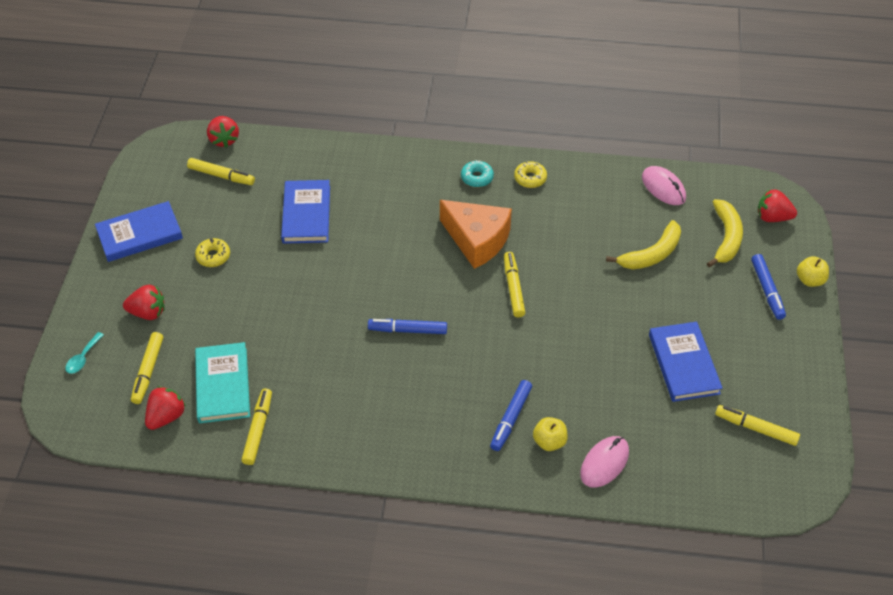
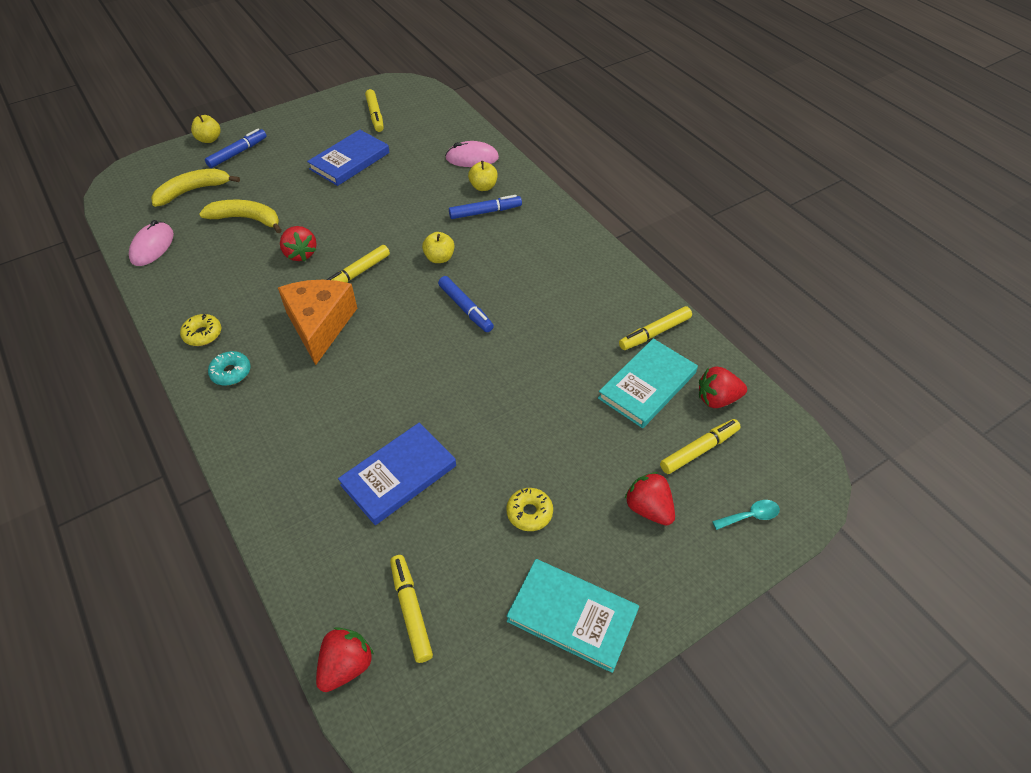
camera: 130 degrees left, 0 degrees up
blue book [95,201,183,262] -> turquoise book [507,559,639,673]
red strawberry [757,189,797,222] -> red strawberry moved to [280,226,317,261]
none -> yellow apple [422,232,455,263]

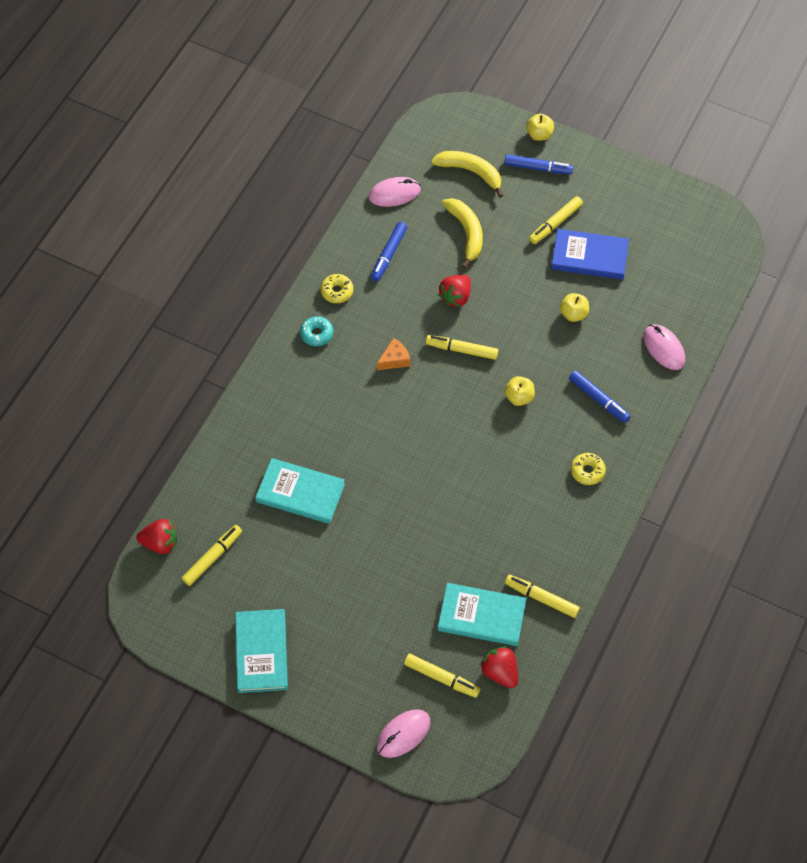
camera: 60 degrees right, 10 degrees up
orange cheese [278,280,357,365] -> orange cheese [377,338,410,370], size x0.47
blue book [338,423,456,525] -> turquoise book [255,458,345,524]
yellow marker [365,89,384,132] -> yellow marker moved to [529,196,583,244]
blue marker [438,276,494,332] -> blue marker moved to [371,222,407,281]
yellow apple [468,161,498,191] -> yellow apple moved to [560,293,589,322]
yellow donut [506,488,553,531] -> yellow donut moved to [571,453,606,485]
red strawberry [625,472,675,525] -> none
turquoise spoon [712,500,780,530] -> pink mouse [377,709,430,758]

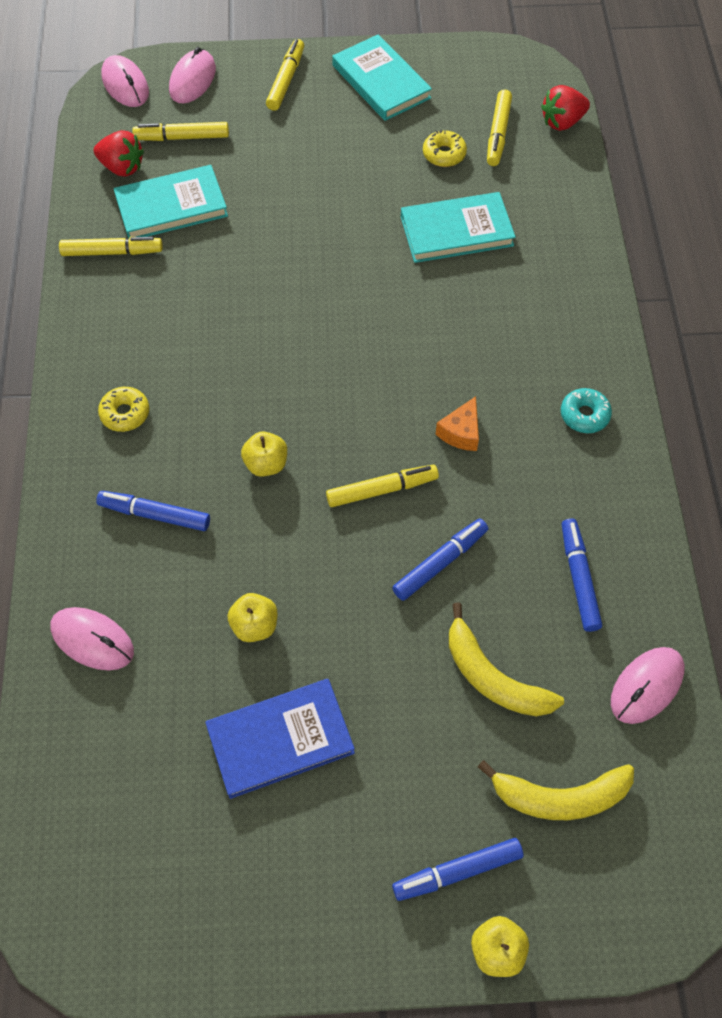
camera: 150 degrees right, 0 degrees up
yellow donut [321,274,353,303] -> yellow donut moved to [423,130,467,167]
red strawberry [438,275,471,307] -> blue marker [392,519,488,601]
yellow marker [529,196,583,244] -> yellow marker moved to [266,39,304,111]
none -> pink mouse [101,55,149,107]

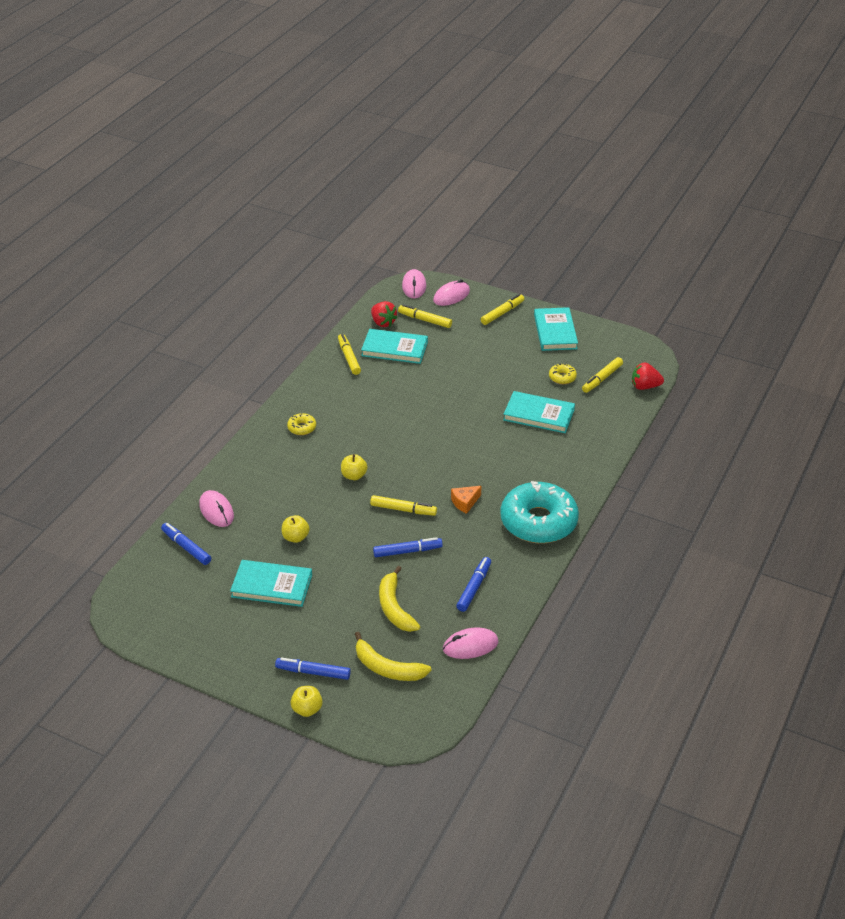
camera: 30 degrees right, 20 degrees down
yellow marker [59,237,163,256] -> yellow marker turned 135 degrees counterclockwise [338,334,361,375]
blue marker [96,491,210,531] -> blue marker moved to [161,523,211,565]
blue book [205,679,355,799] -> turquoise book [230,560,312,607]
turquoise donut [561,388,612,433] -> turquoise donut [501,481,579,543], size x2.49

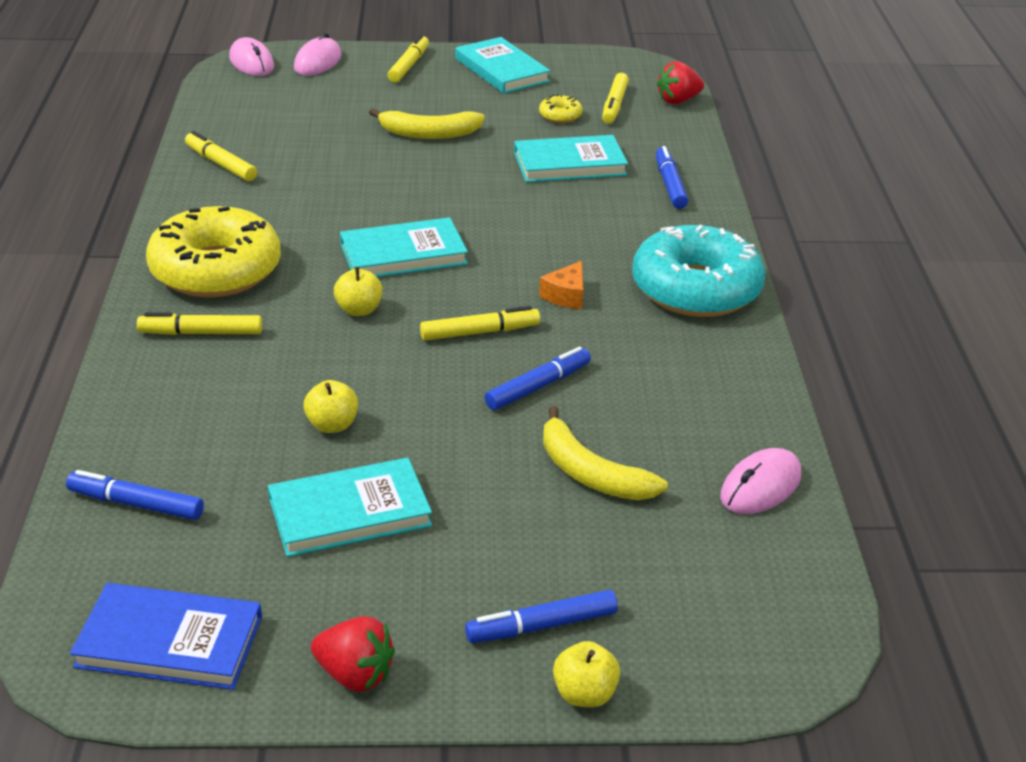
camera: 30 degrees left, 5 degrees down
pink mouse [199,490,234,527] -> none
yellow donut [287,413,316,435] -> yellow donut [146,206,281,297], size x2.49
yellow banana [355,632,431,681] -> yellow banana moved to [369,108,485,139]
turquoise book [361,329,428,364] -> turquoise book moved to [340,217,468,277]
red strawberry [371,301,398,327] -> red strawberry moved to [311,616,395,692]
yellow marker [398,304,452,328] -> yellow marker moved to [137,312,262,335]
blue marker [456,557,491,612] -> blue marker moved to [656,146,688,209]
none -> blue book [70,583,262,690]

